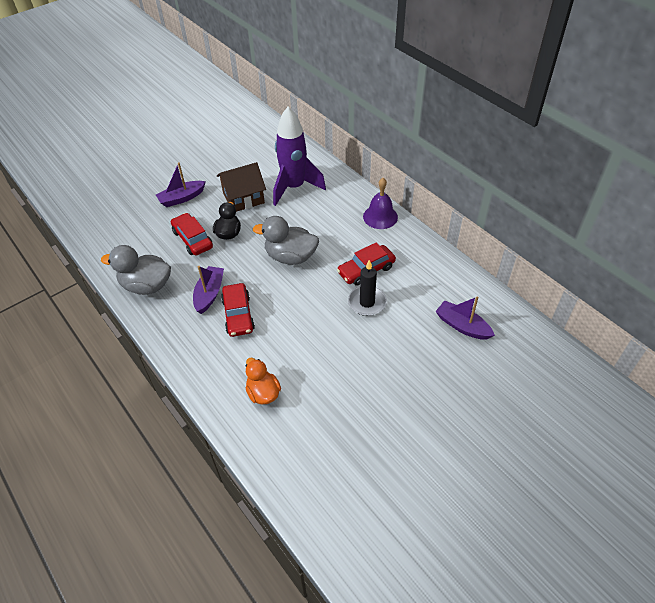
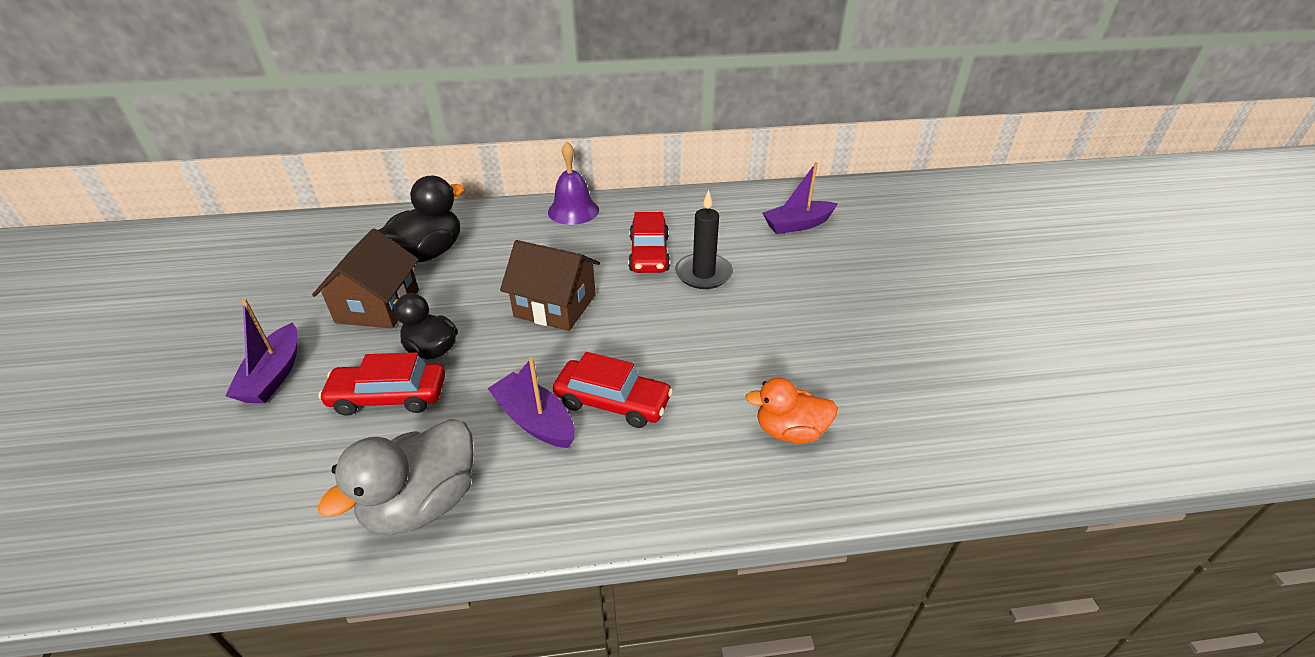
camera: 60 degrees left, 10 degrees down
grey duck [253,216,319,265] -> brown house [500,240,600,331]
purple rocket [273,107,326,206] -> black duck [378,176,464,262]

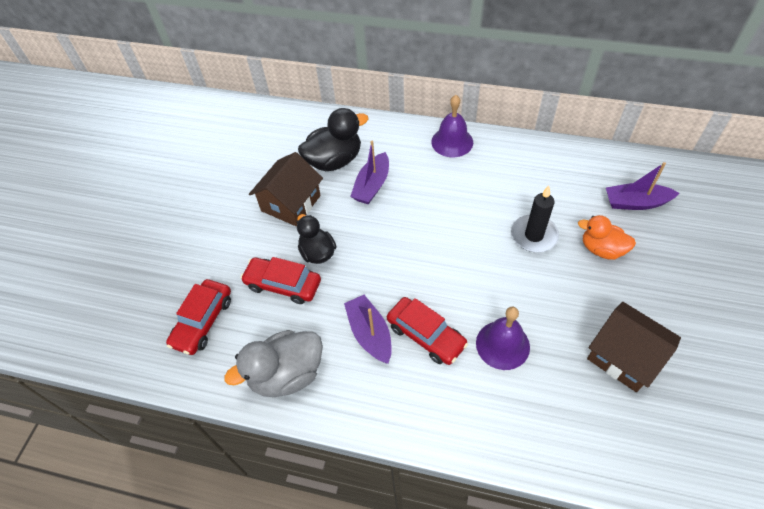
camera: 25 degrees right, 15 degrees up
purple boat [225,299,297,403] -> purple boat moved to [350,141,389,204]
brown house [500,240,600,331] -> brown house moved to [587,302,681,392]
red car [628,212,670,273] -> red car moved to [166,279,231,355]
orange duck [745,378,838,443] -> orange duck moved to [578,215,636,260]
none -> purple bell [476,307,530,370]

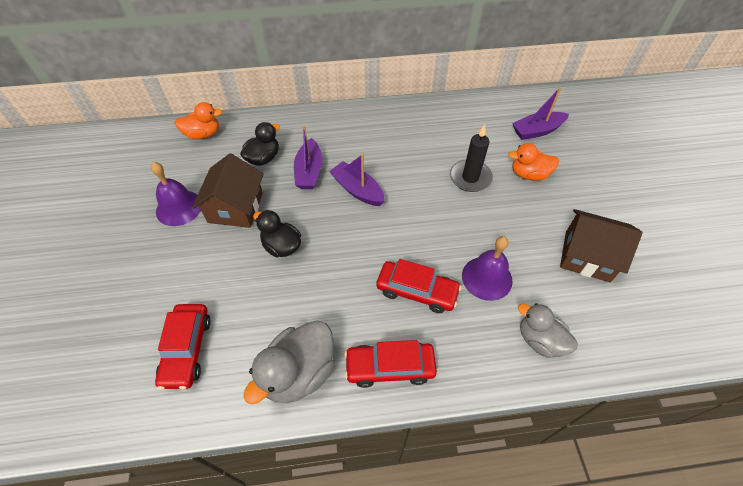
camera: 25 degrees left, 0 degrees up
red car [241,257,321,304] -> red car moved to [344,340,437,388]
black duck [298,108,368,171] -> black duck [240,122,280,165], size x0.66
purple boat [344,295,392,364] -> purple boat moved to [329,154,385,206]
purple bell [431,95,473,157] -> purple bell moved to [151,162,201,226]
none -> orange duck [174,102,223,139]
none -> grey duck [518,303,577,358]

